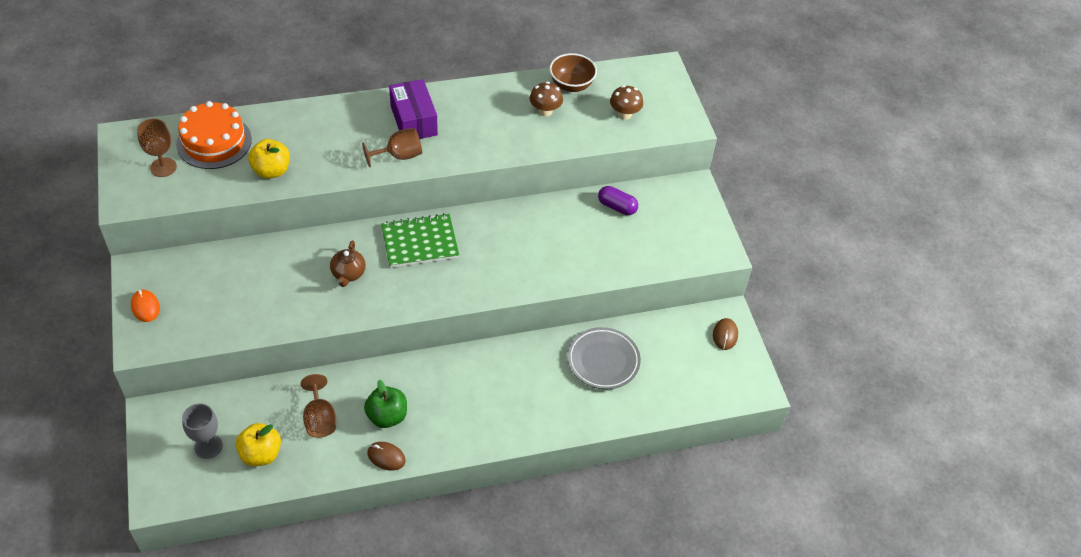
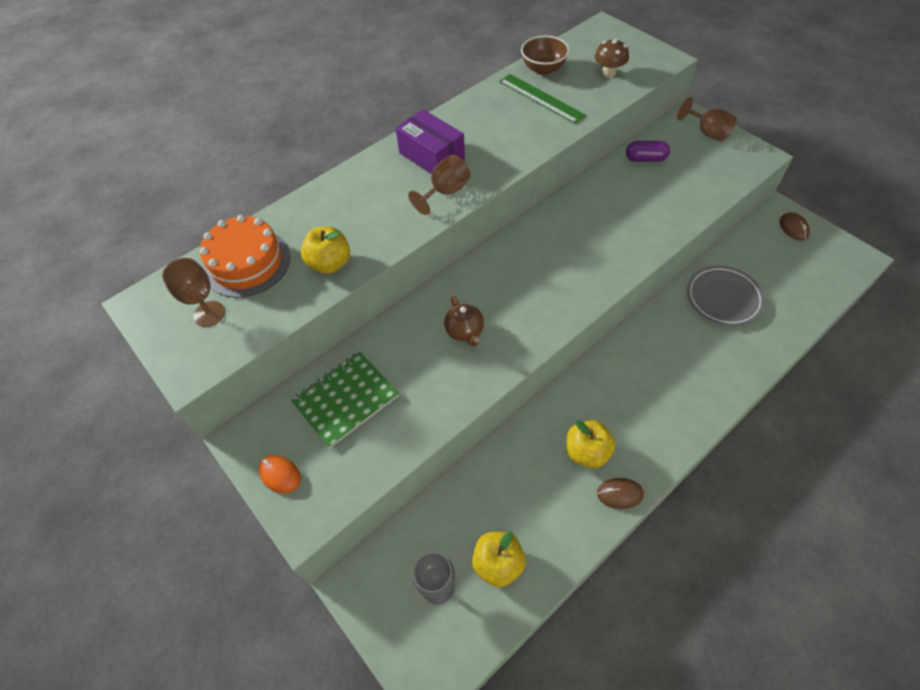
camera: 20 degrees left, 5 degrees up
brown goblet [300,374,336,438] -> brown goblet moved to [677,97,737,142]
green apple [364,380,407,428] -> yellow apple [567,420,616,468]
green notebook [381,213,459,268] -> green notebook moved to [291,352,399,448]
brown mushroom [530,82,563,116] -> green ruler [499,74,586,124]

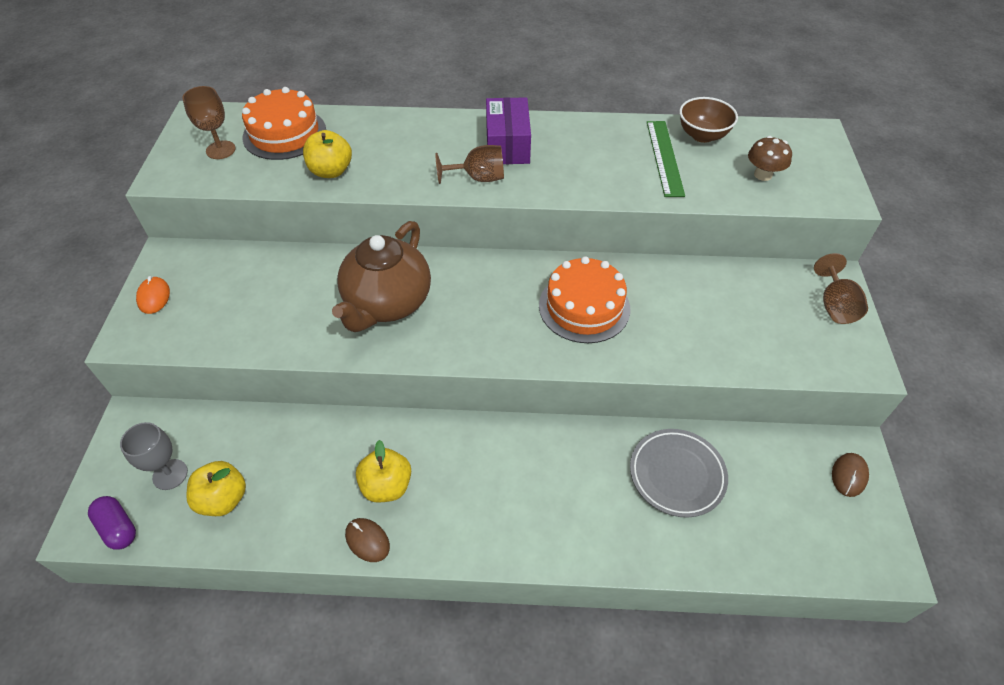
camera: 40 degrees right, 5 degrees down
green notebook [291,352,399,448] -> none
brown teapot [444,295,484,346] -> brown teapot [332,221,431,332], size x2.12
purple capsule [626,141,670,162] -> purple capsule moved to [88,496,136,550]
none -> orange cake [539,256,630,343]

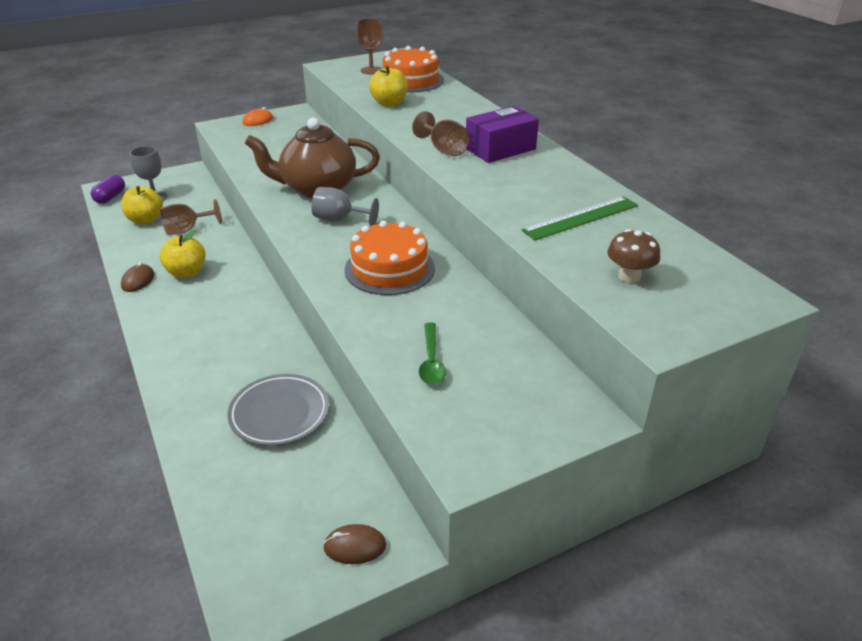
camera: 60 degrees right, 15 degrees down
brown bowl [679,97,738,143] -> none
brown goblet [814,253,868,324] -> brown goblet moved to [160,199,222,235]
none -> grey goblet [312,187,379,226]
none -> green spoon [419,322,446,385]

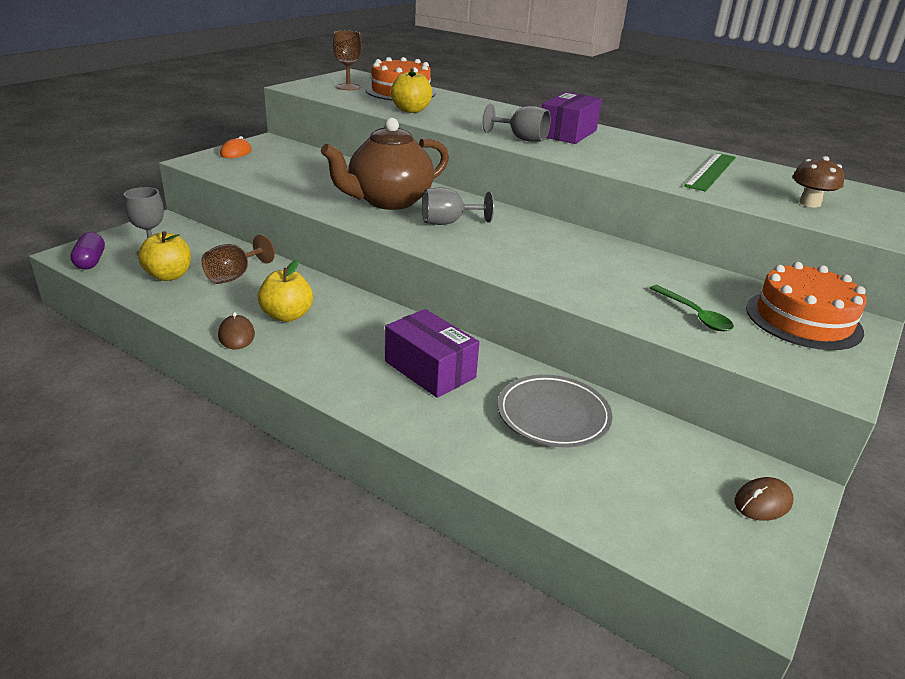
camera: 30 degrees left, 5 degrees down
orange cake [344,220,435,295] -> orange cake moved to [746,262,867,350]
brown goblet [412,111,470,156] -> grey goblet [482,104,551,142]
none -> purple box [385,309,479,398]

